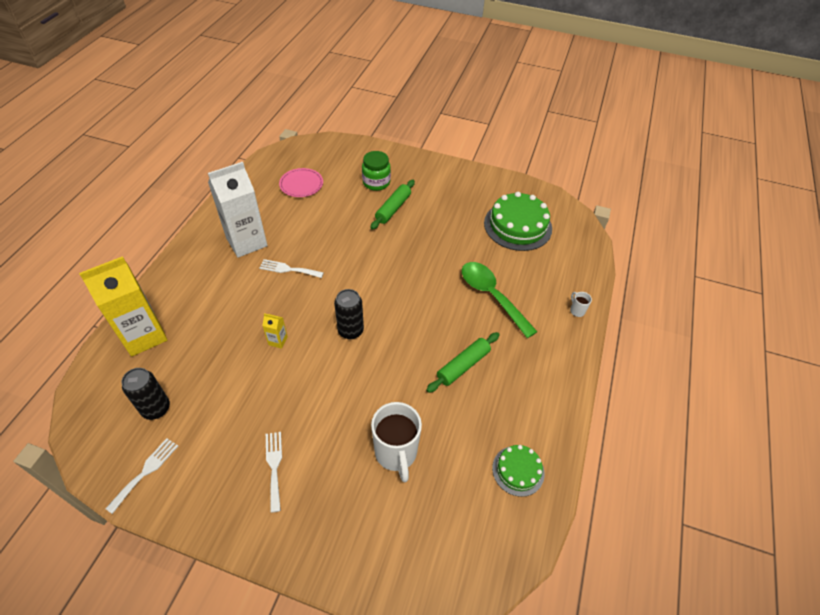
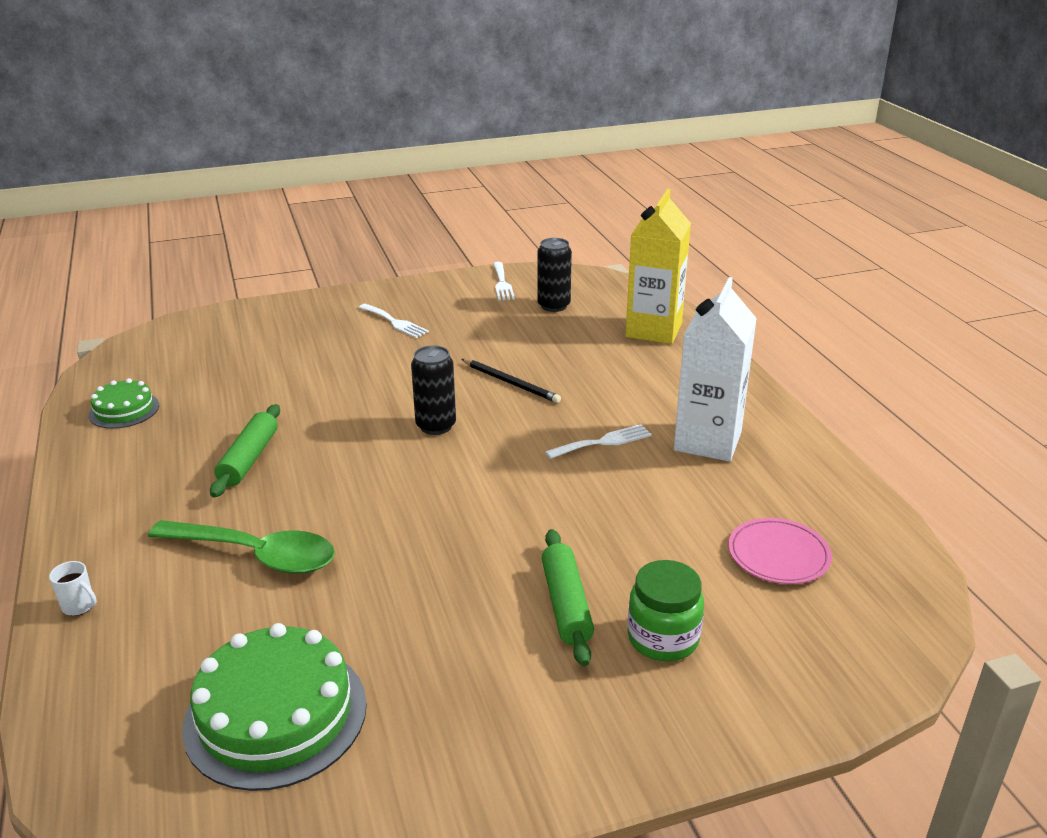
camera: 145 degrees right, 20 degrees down
yellow carton [262,313,288,349] -> black pencil [461,359,561,403]
white mug [371,402,422,483] -> none

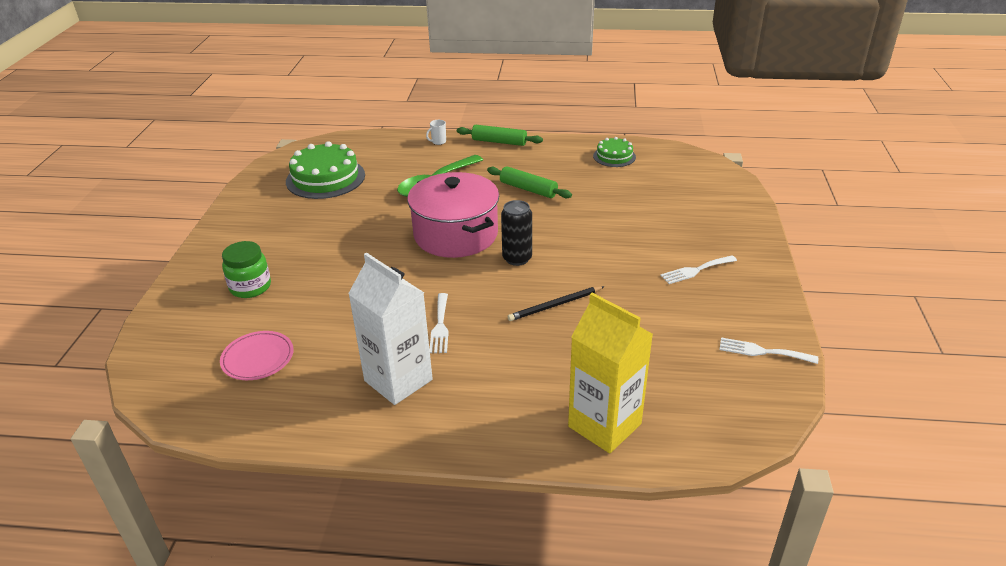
camera: 115 degrees right, 5 degrees up
black can [537,238,572,312] -> none
green rolling pin [542,529,594,666] -> green rolling pin moved to [457,125,543,146]
none -> pink pot [407,172,499,258]

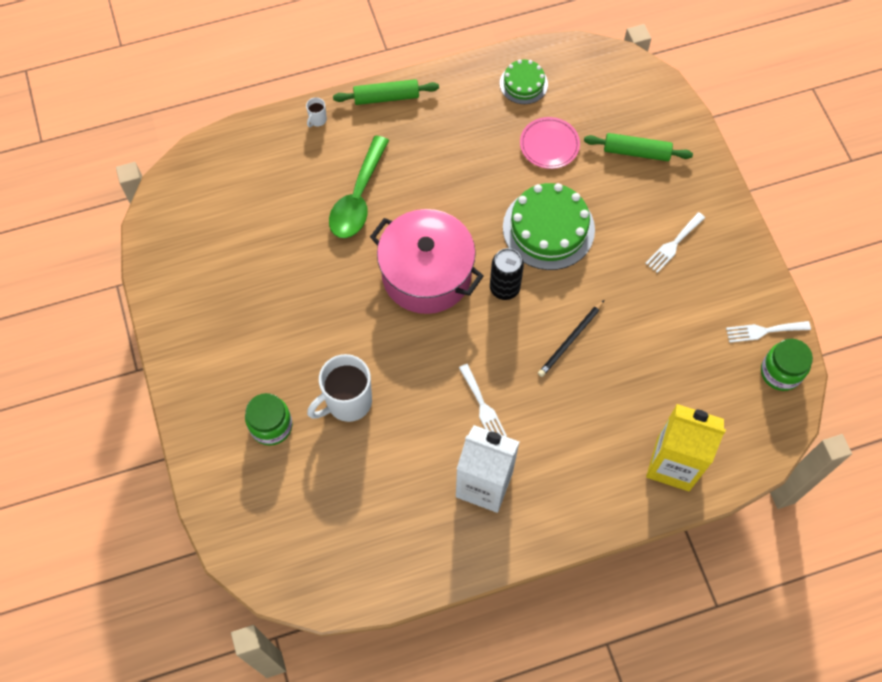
camera: 25 degrees left, 30 degrees up
pink plate [220,331,294,380] -> pink plate moved to [520,117,580,169]
green cake [286,141,365,199] -> green cake moved to [503,183,595,270]
green rolling pin [487,166,572,198] -> green rolling pin moved to [584,133,693,161]
none -> white mug [307,354,372,422]
none -> green jar [761,339,813,391]

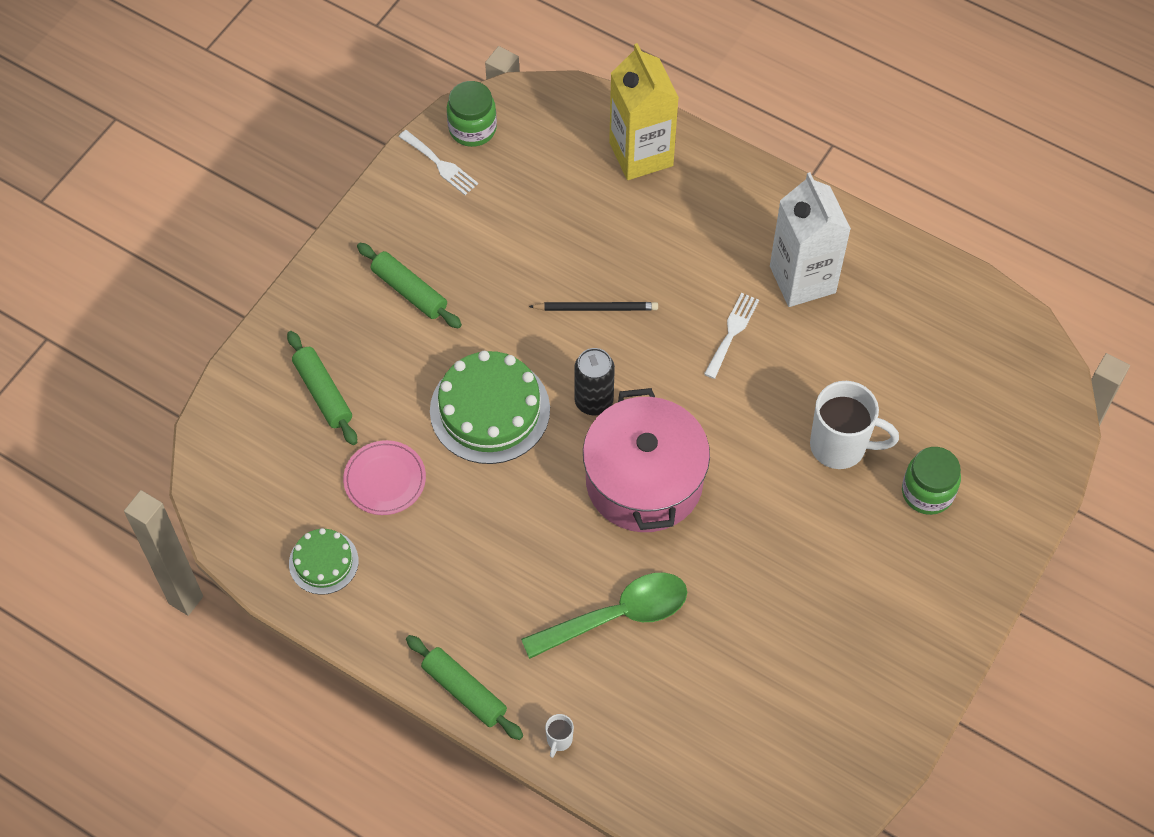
camera: 130 degrees left, 5 degrees down
white mug [306,97,327,127] -> white mug turned 120 degrees clockwise [545,714,574,758]
white fork [645,212,705,273] -> green rolling pin [357,243,462,328]

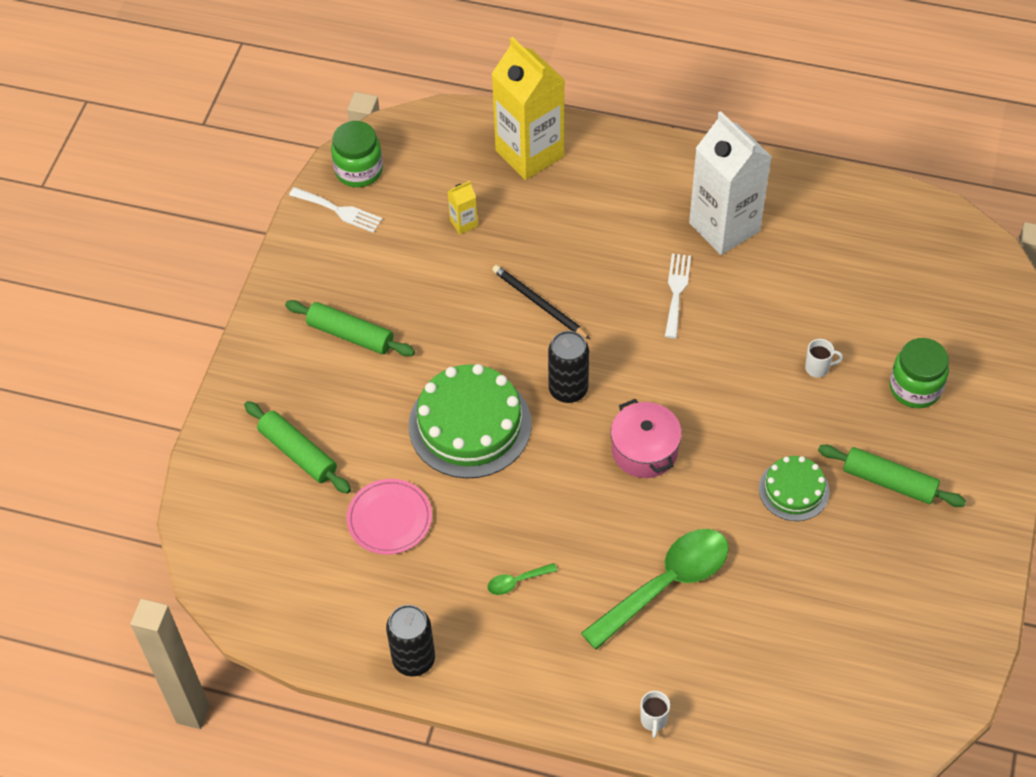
camera: 15 degrees left, 5 degrees down
green cake [289,528,359,595] -> green cake moved to [759,456,830,521]
green rolling pin [406,635,523,740] -> green rolling pin moved to [818,445,966,507]
black pencil [529,302,658,311] -> black pencil turned 120 degrees counterclockwise [492,265,590,339]
pink pot [583,388,710,532] -> pink pot [611,399,682,478], size x0.56
white mug [810,381,899,469] -> white mug [805,339,843,378], size x0.43
none -> black can [386,605,435,676]
none -> yellow carton [448,181,478,234]
none -> green spoon [487,563,558,595]

